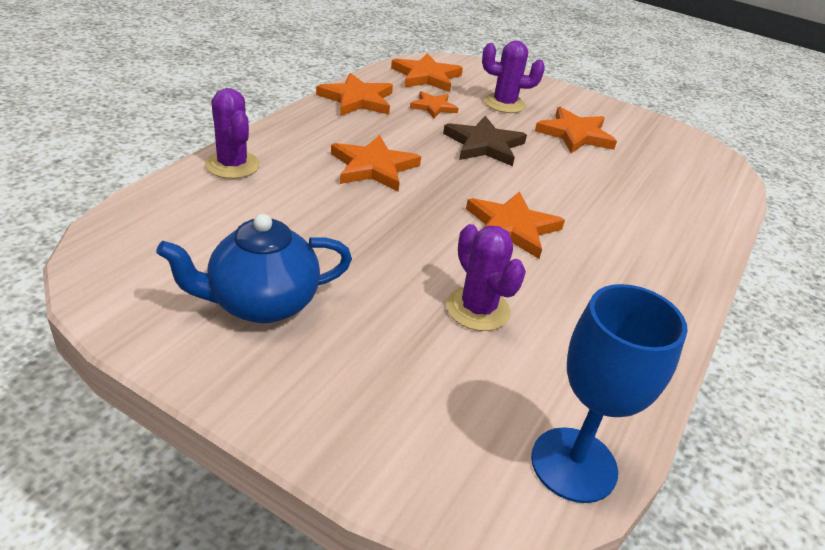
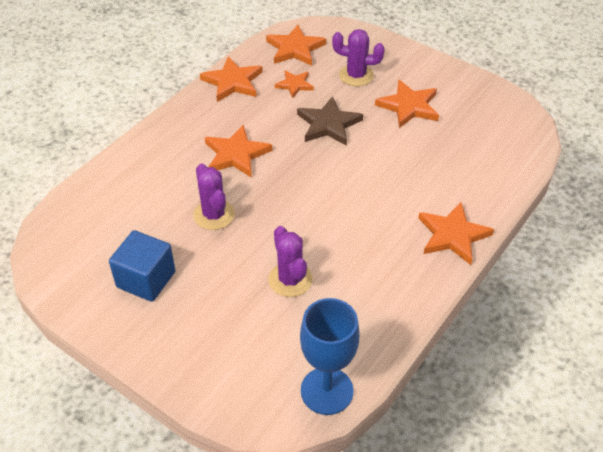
camera: 10 degrees right, 10 degrees up
blue teapot [156,214,352,323] -> blue cube [109,230,175,302]
purple cactus [205,88,260,179] -> purple cactus moved to [193,163,235,230]
orange star [466,191,565,259] -> orange star moved to [418,202,494,265]

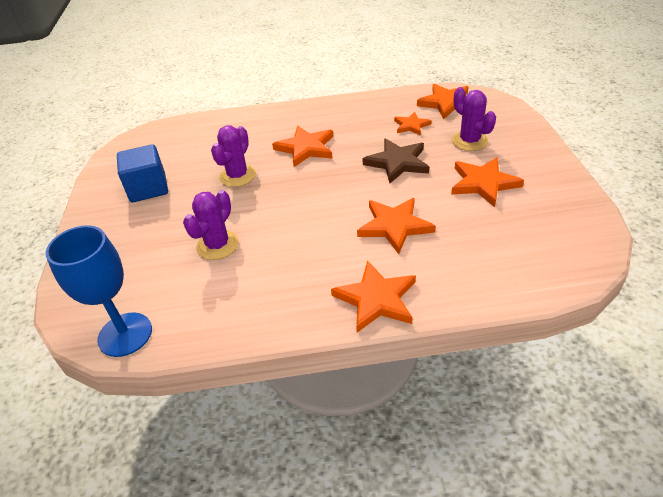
camera: 50 degrees right, 5 degrees down
orange star [200,57,263,102] -> orange star moved to [357,198,435,254]

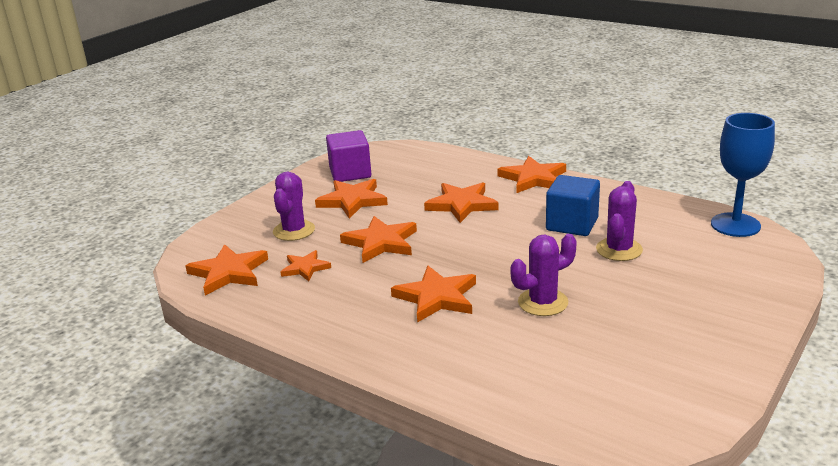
camera: 140 degrees left, 15 degrees down
blue cube [117,144,168,202] -> blue cube moved to [546,175,600,236]
purple cactus [183,190,239,260] -> purple cactus turned 45 degrees counterclockwise [596,181,643,261]
brown star [363,138,429,183] -> orange star [340,216,417,263]
none -> purple cube [326,130,371,182]

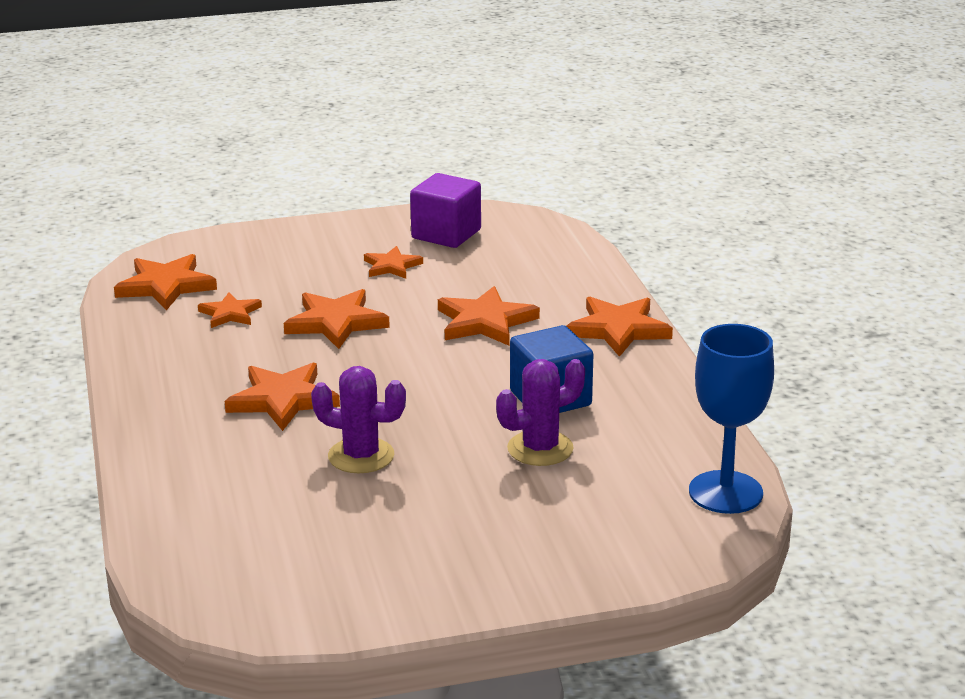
camera: 40 degrees right, 0 degrees up
purple cactus [273,171,315,241] -> none
orange star [315,179,388,218] -> orange star [364,246,423,279], size x0.62

